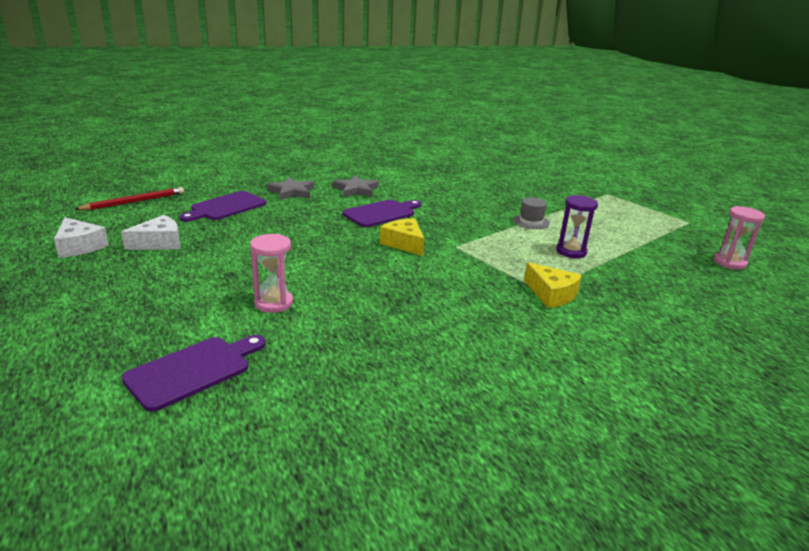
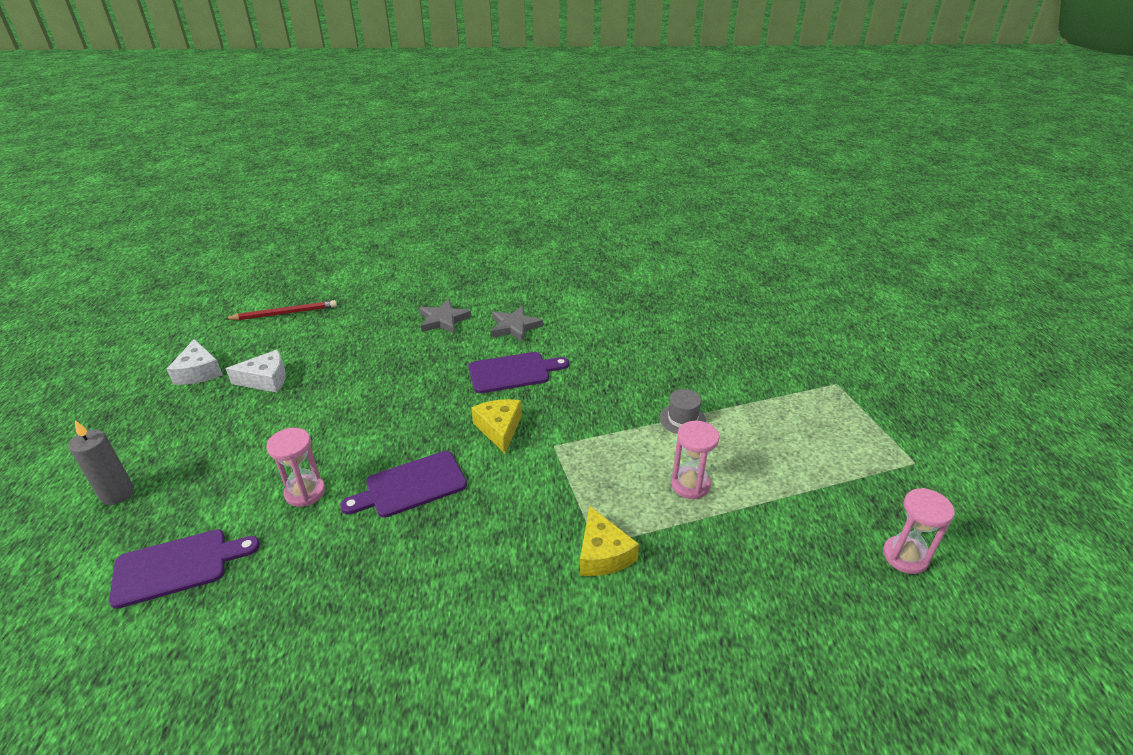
camera: 25 degrees right, 10 degrees up
purple cutting board [180,191,266,222] -> purple cutting board moved to [340,451,467,517]
purple hourglass [556,195,598,258] -> pink hourglass [671,421,719,499]
none -> grey candle [68,420,134,505]

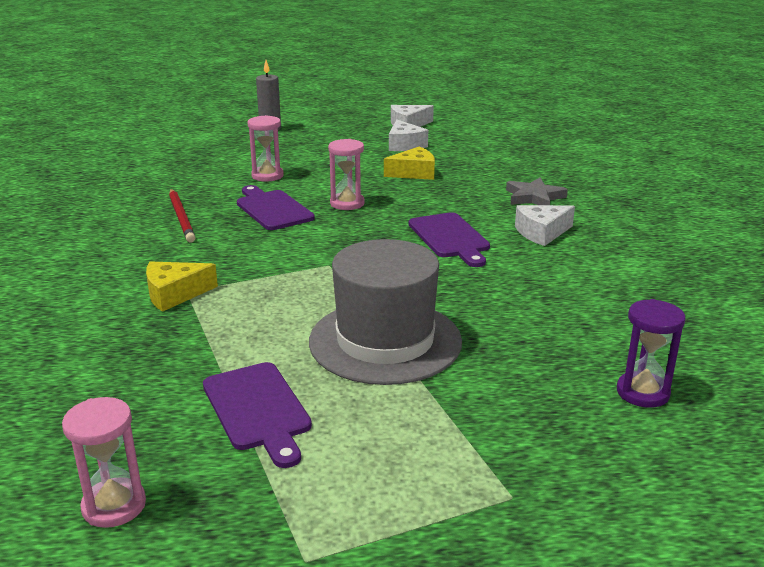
camera: 85 degrees right, 10 degrees down
purple cutting board [109,529,260,609] -> purple cutting board moved to [203,362,312,468]
red pencil [225,300,337,320] -> red pencil moved to [169,189,196,243]
yellow cheese [471,399,522,453] -> yellow cheese moved to [384,147,435,180]
grey star [491,306,543,343] -> white cheese [515,205,575,246]
grey hat [660,389,706,434] -> grey hat [309,239,462,385], size x2.45
pink hourglass [671,421,719,499] -> pink hourglass moved to [328,139,365,210]
none -> purple hourglass [617,299,686,408]

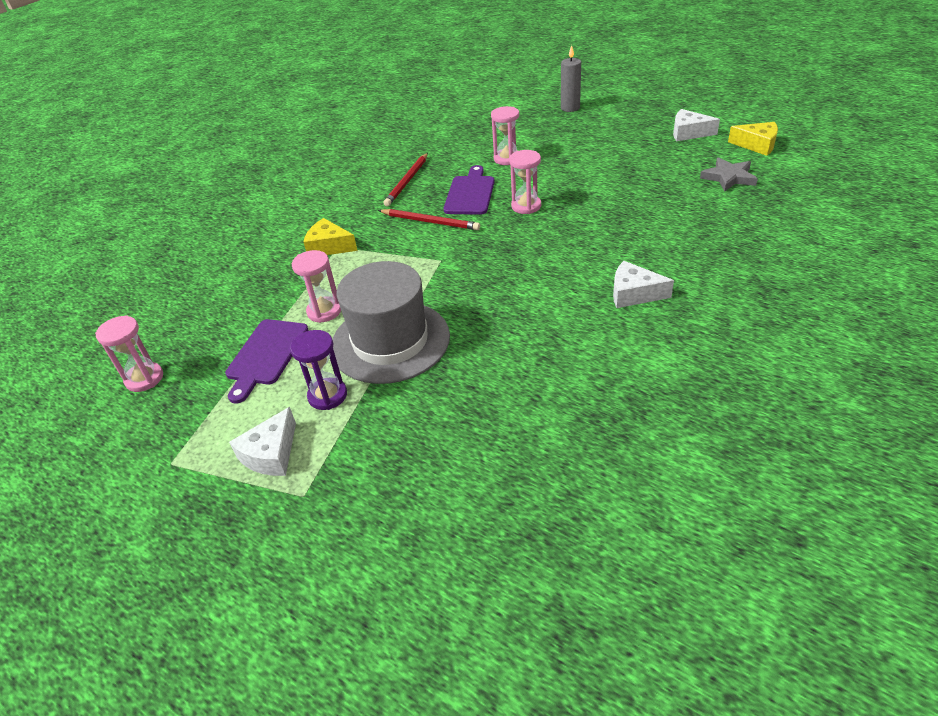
camera: 45 degrees right, 15 degrees up
yellow cheese [384,147,435,180] -> yellow cheese moved to [728,122,778,156]
white cheese [389,120,428,151] -> white cheese moved to [229,407,296,476]
purple cutting board [409,212,490,267] -> none
grey star [506,178,568,205] -> grey star moved to [700,157,758,192]
purple hourglass [617,299,686,408] -> purple hourglass moved to [290,330,347,410]
none -> pink hourglass [292,250,341,323]
none -> red pencil [378,209,480,230]

